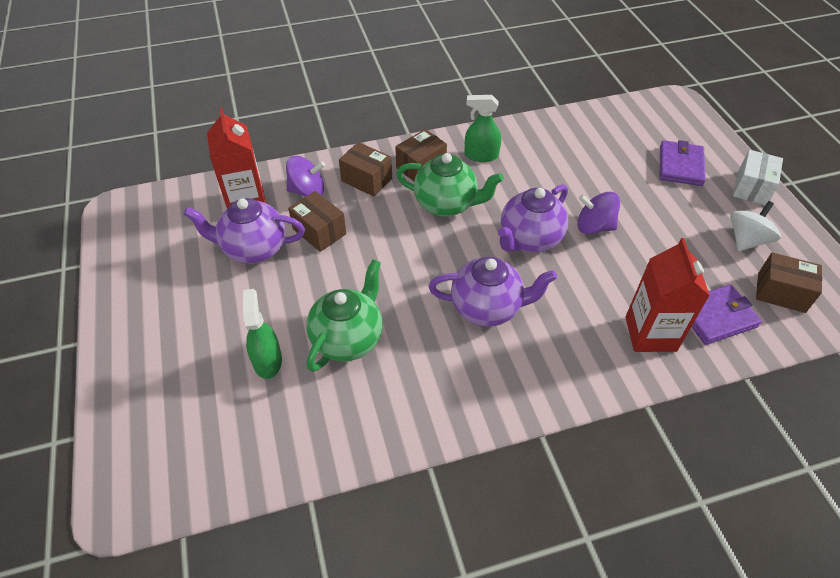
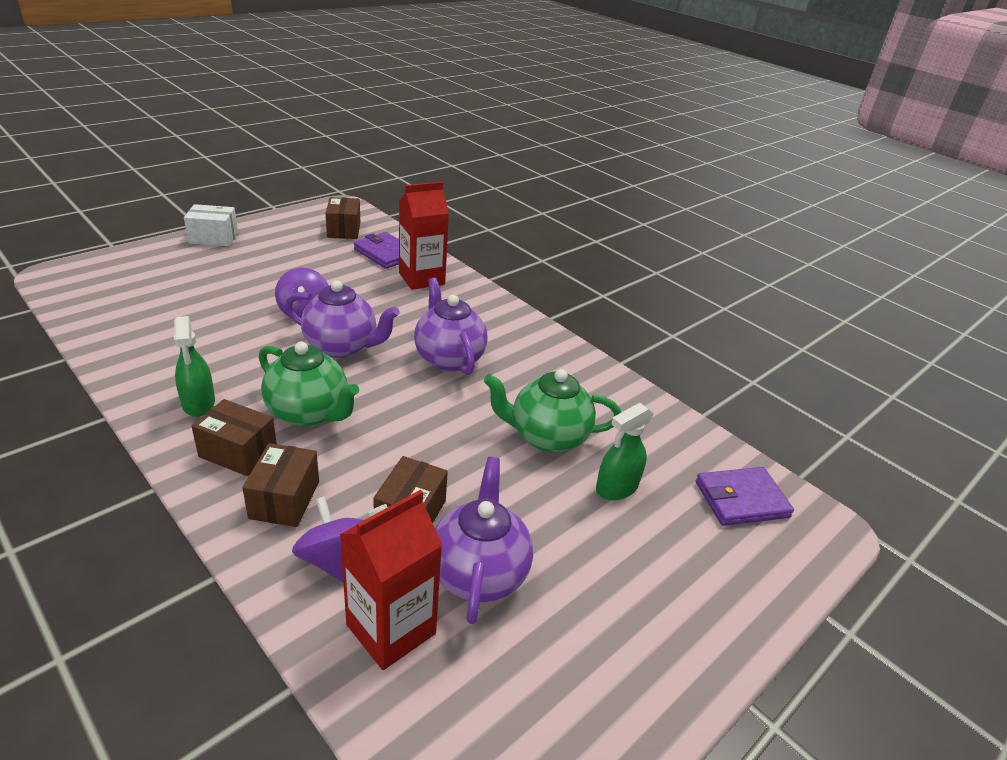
camera: 120 degrees left, 15 degrees down
purple teapot [183,198,305,264] -> purple teapot turned 150 degrees counterclockwise [435,457,533,624]
green teapot [396,153,504,217] -> green teapot turned 135 degrees clockwise [259,342,359,427]
purple wallet [660,140,706,186] -> purple wallet moved to [696,467,794,526]
white spinning top [730,201,781,251] -> none

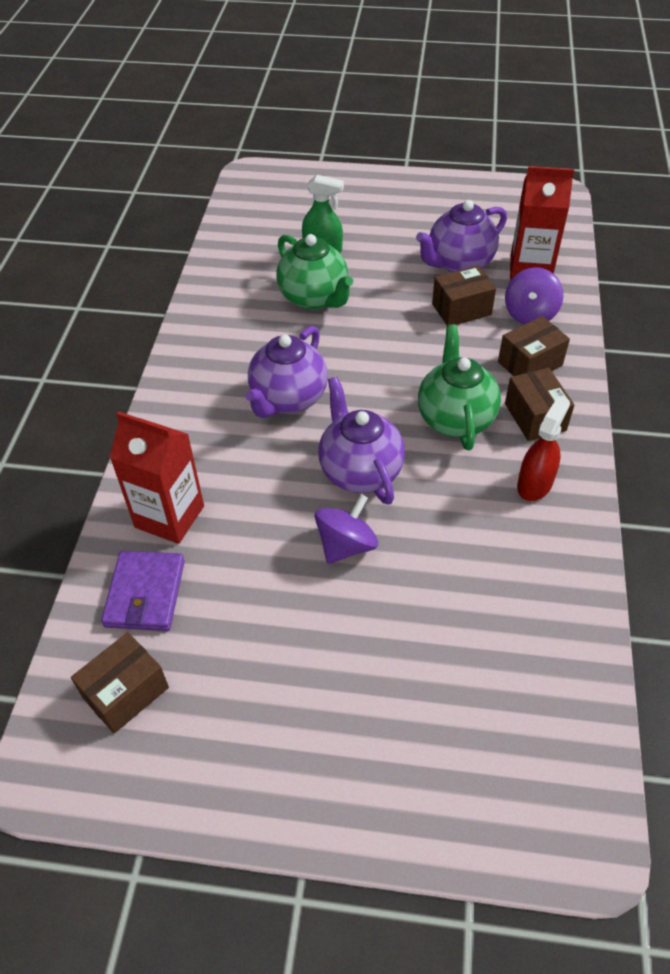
camera: 125 degrees left, 15 degrees up
green spray bottle [174,316,215,417] -> red spray bottle [517,396,570,501]
white box [184,204,238,246] -> none
purple wallet [696,467,794,526] -> none

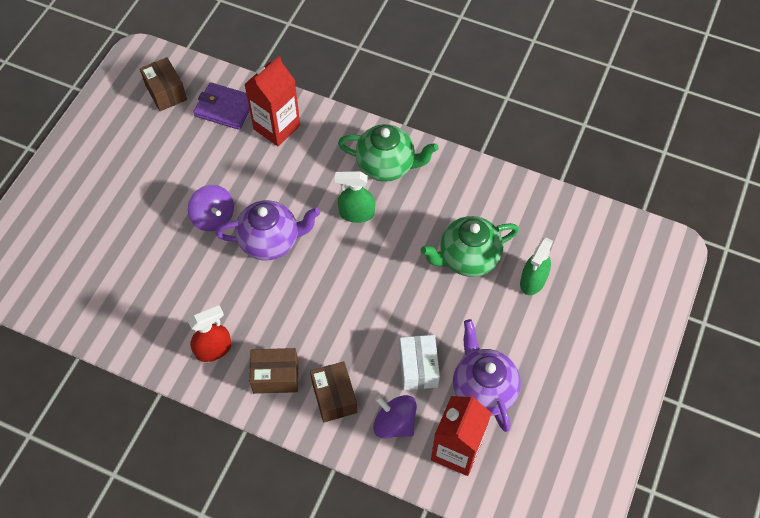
camera: 105 degrees right, 10 degrees up
purple teapot [245,326,328,418] -> green spray bottle [335,171,375,223]
green teapot [418,324,501,450] -> green teapot moved to [338,124,438,182]
brown box [432,266,496,325] -> white box [399,335,440,390]
red spray bottle [517,396,570,501] -> red spray bottle turned 75 degrees counterclockwise [188,305,232,362]

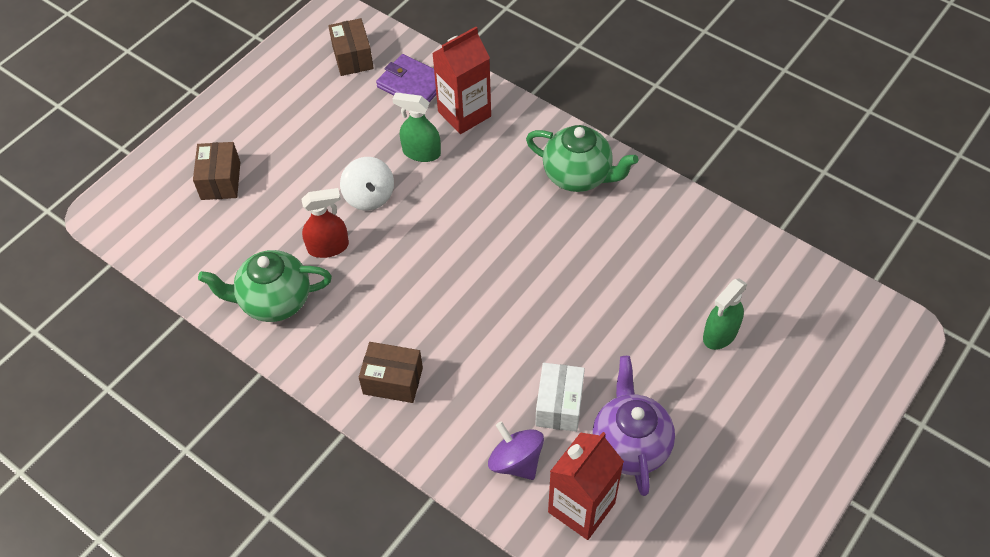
camera: 15 degrees right, 5 degrees down
purple spinning top [188,185,234,231] -> white spinning top [340,157,394,210]
red spray bottle [188,305,232,362] -> red spray bottle moved to [301,188,349,258]
purple teapot [215,200,320,260] -> none
brown box [310,361,357,422] -> brown box moved to [193,142,240,200]
green spray bottle [335,171,375,223] -> green spray bottle moved to [393,92,441,162]
green teapot [421,216,519,277] -> green teapot moved to [198,250,332,322]

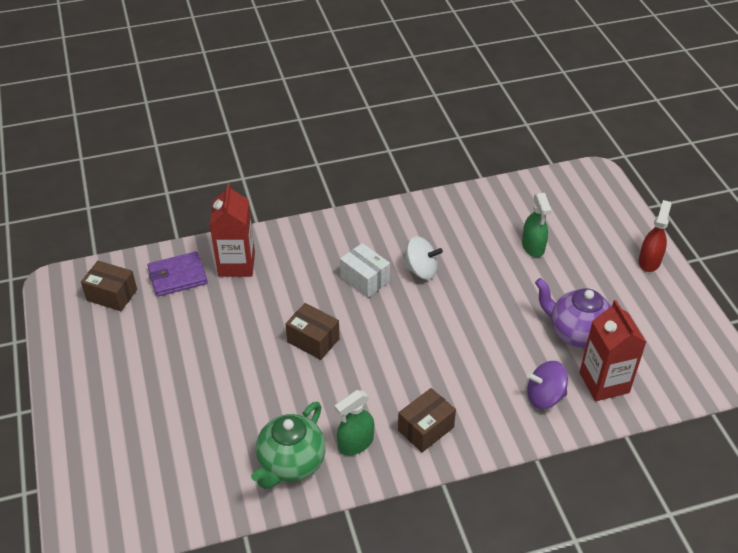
camera: 55 degrees left, 10 degrees down
brown box [193,142,240,200] -> brown box moved to [286,303,340,360]
red spray bottle [301,188,349,258] -> red spray bottle moved to [639,200,672,272]
white spinning top [340,157,394,210] -> white spinning top moved to [402,236,443,280]
green spray bottle [393,92,441,162] -> green spray bottle moved to [335,390,374,456]
green teapot [526,125,638,192] -> none
white box [536,363,585,432] -> white box moved to [340,243,390,298]

